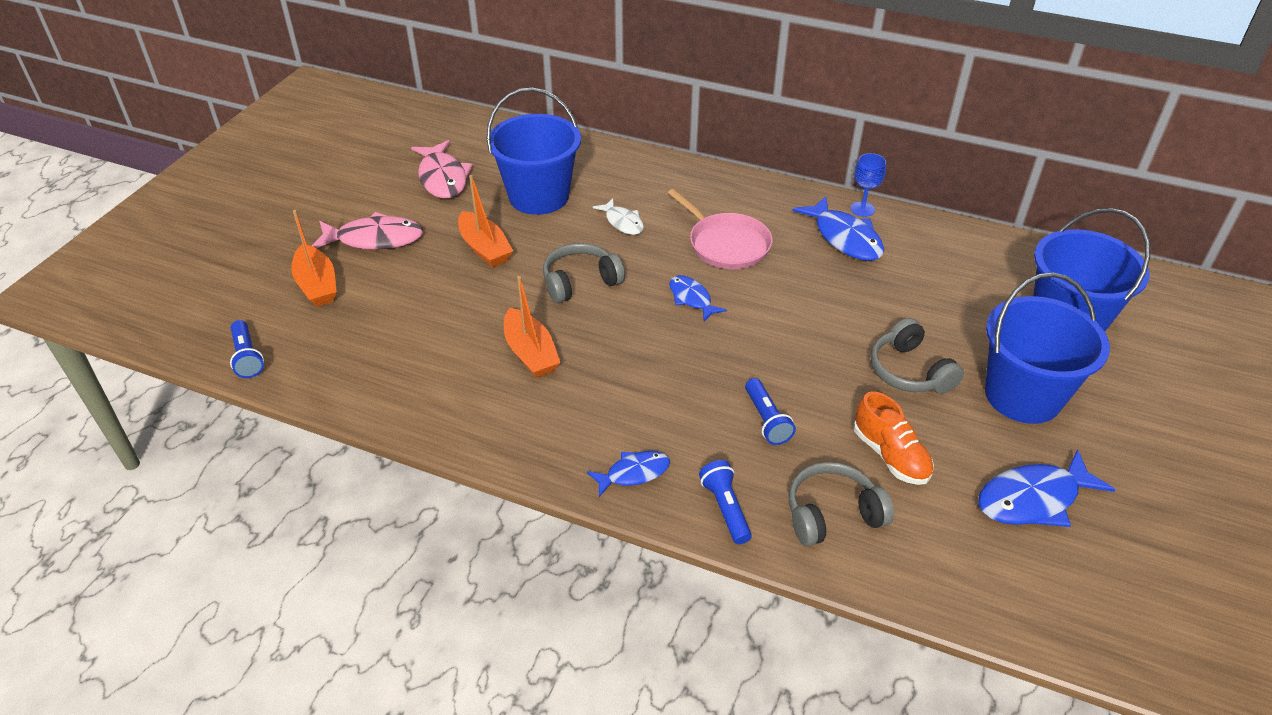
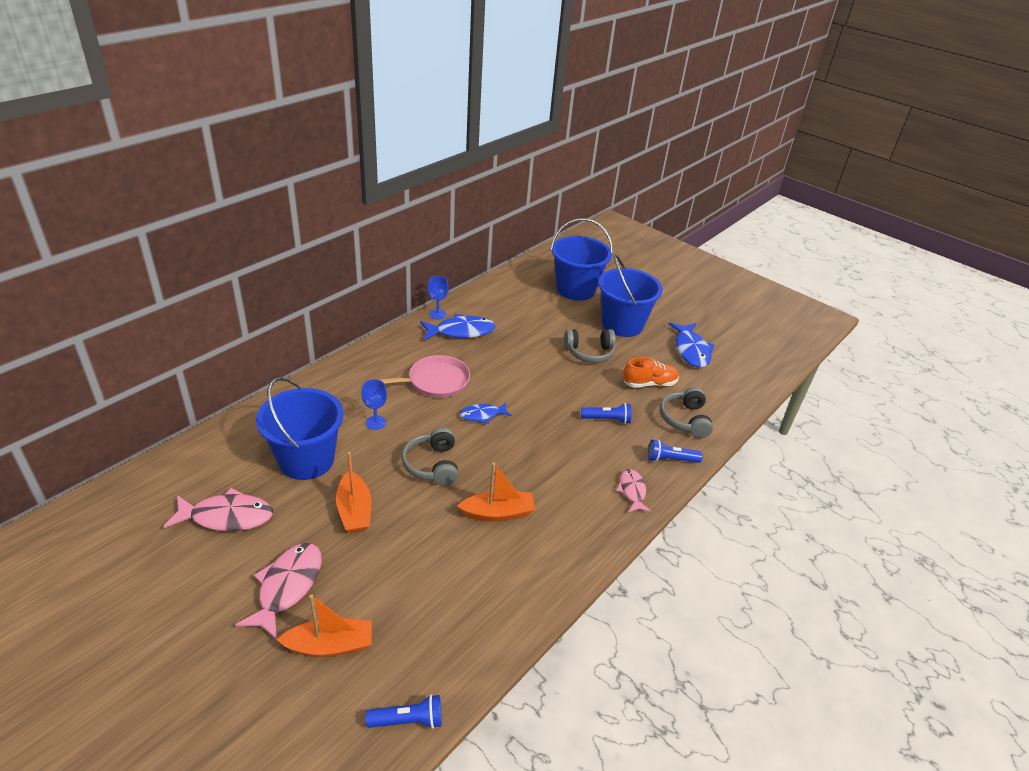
camera: 75 degrees left, 5 degrees down
orange boat [458,175,513,268] -> orange boat turned 90 degrees clockwise [336,452,372,533]
blue fish [587,451,670,497] -> pink fish [616,469,651,512]
white fish [593,198,644,235] -> blue goblet [362,379,387,430]

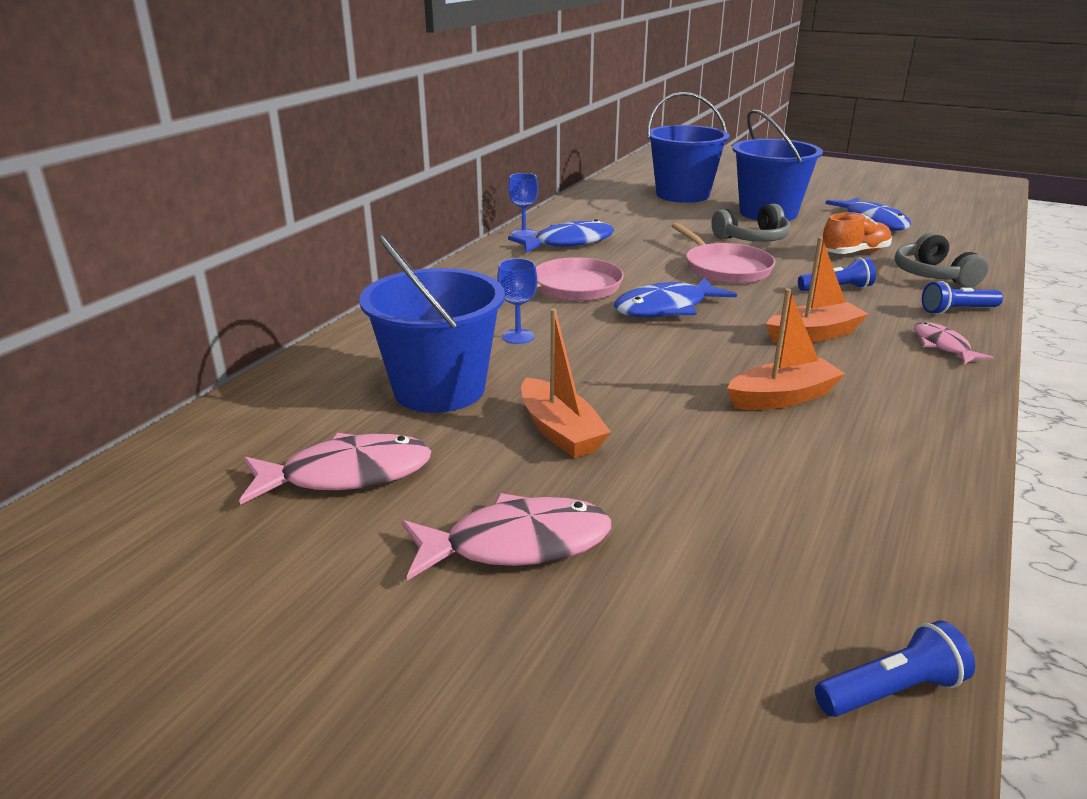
camera: 10 degrees left, 10 degrees down
pink fish [235,543,322,639] -> pink fish turned 75 degrees clockwise [402,493,611,581]
orange boat [276,594,372,657] -> orange boat moved to [766,237,868,343]
grey headphones [402,427,459,486] -> none
blue fish [460,403,512,424] -> blue fish [614,277,737,317], size x1.66
none -> pink pan [672,223,775,284]

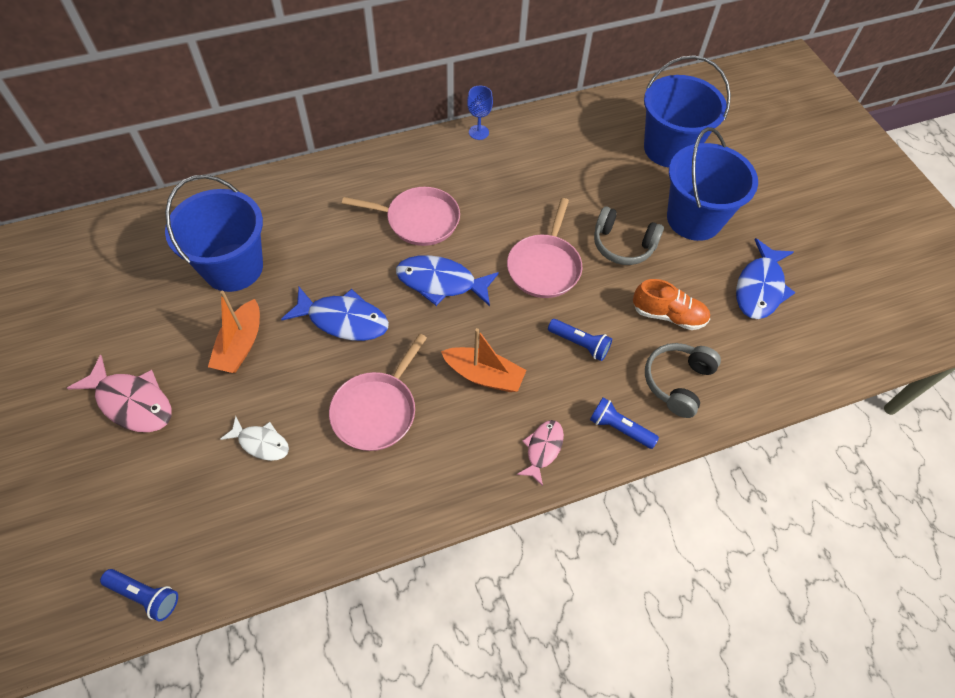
camera: 40 degrees right, 30 degrees up
pink fish [239,433,431,505] -> none
blue goblet [497,259,537,344] -> none
blue fish [508,219,614,253] -> blue fish moved to [281,287,389,341]
orange boat [727,288,846,410] -> pink pan [329,334,427,451]
none -> white fish [220,416,289,461]

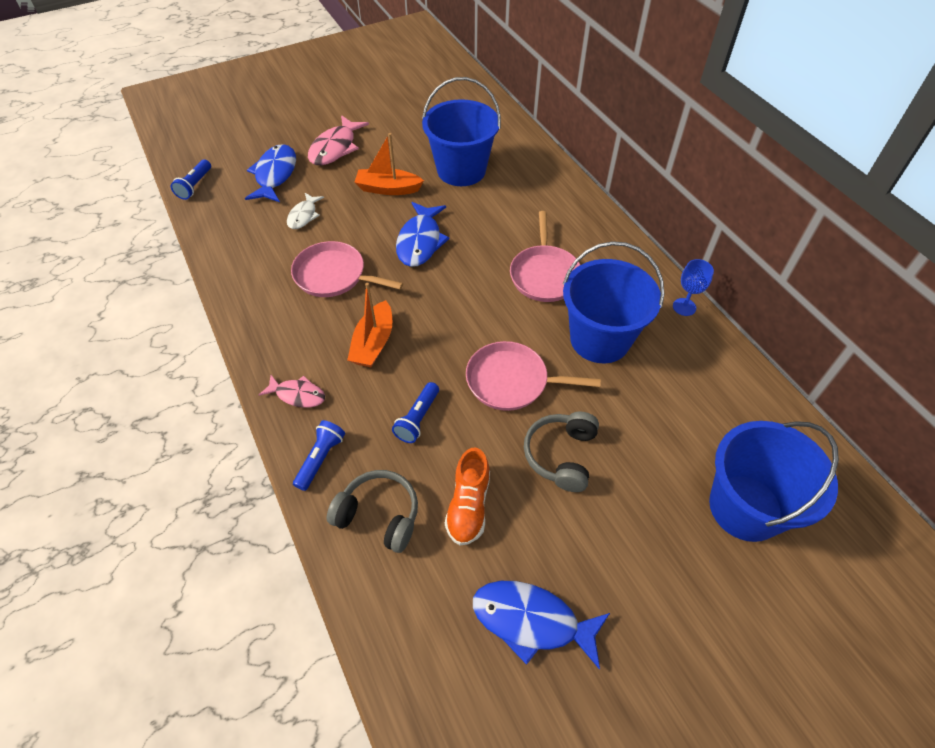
camera: 85 degrees right, 5 degrees down
blue fish [396,255,499,306] -> blue fish moved to [245,144,296,202]
blue bucket [667,127,758,241] -> blue bucket moved to [563,241,664,363]

